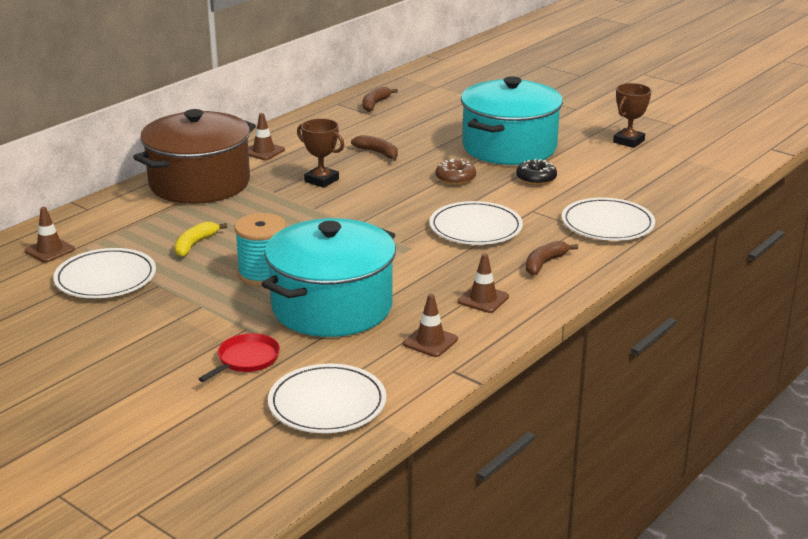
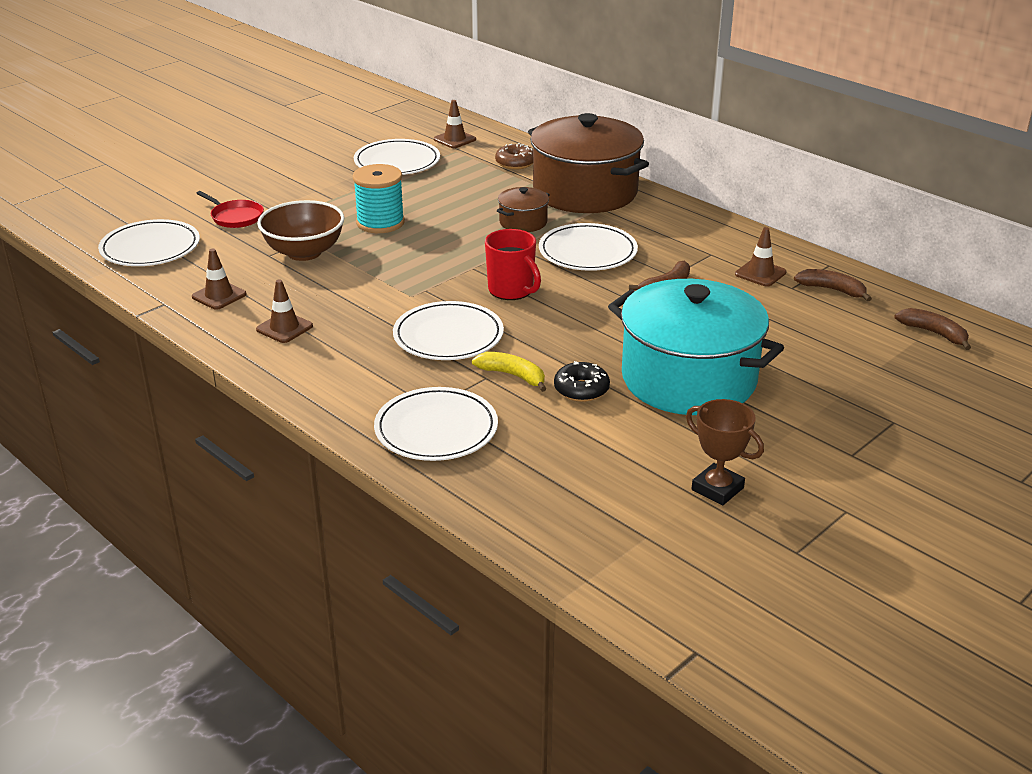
camera: 95 degrees right, 5 degrees up
yellow banana [174,222,227,257] -> yellow banana moved to [472,352,546,392]
brown traffic cone [248,113,285,160] -> brown traffic cone moved to [735,227,786,287]
turquoise pot [261,218,396,337] -> brown bowl [257,200,344,261]
brown trophy [297,118,344,188] -> white plate [539,223,638,271]
brown donut [435,159,476,185] -> brown donut moved to [495,143,533,170]
brown banana [526,241,578,275] -> brown banana moved to [894,308,971,350]
none -> red mug [485,229,541,300]
none -> brown pot [497,187,550,232]

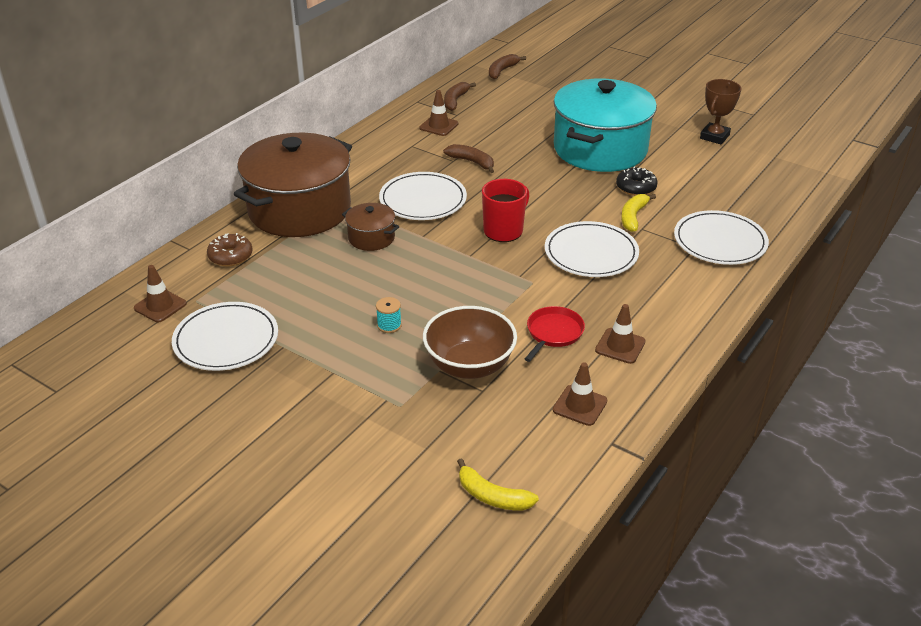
camera: 100 degrees left, 5 degrees up
white plate [98,219,200,266] -> yellow banana [457,458,539,511]
red pan [196,191,264,228] -> red pan moved to [525,306,585,362]
turquoise spool [353,164,405,233] -> turquoise spool [376,297,402,333], size x0.47

